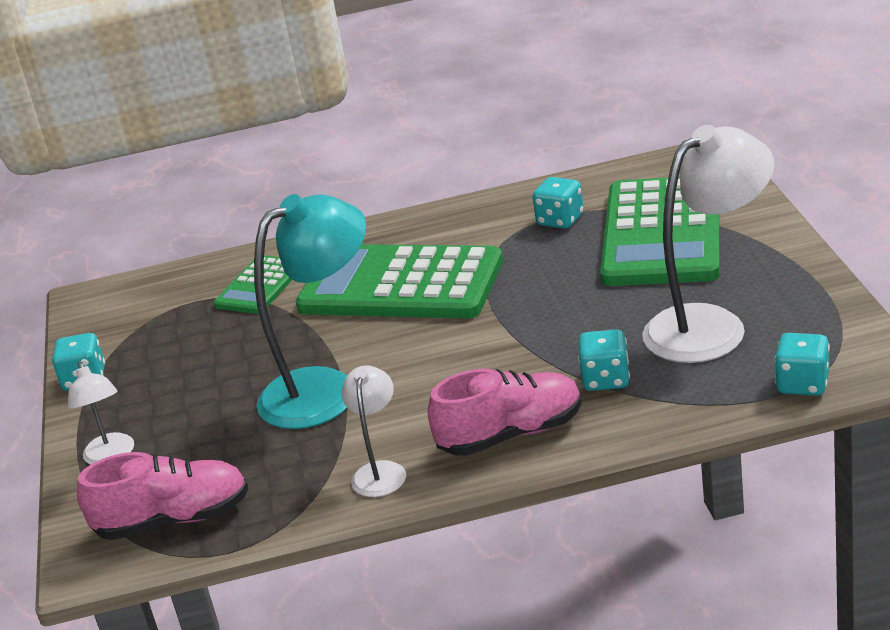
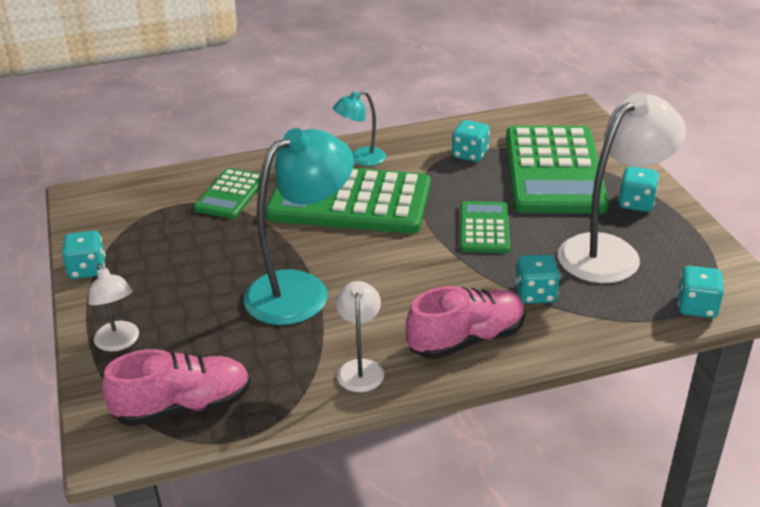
camera: 10 degrees left, 5 degrees up
none -> turquoise lamp [333,91,386,166]
none -> green calculator [460,201,510,253]
none -> turquoise dice [618,167,659,212]

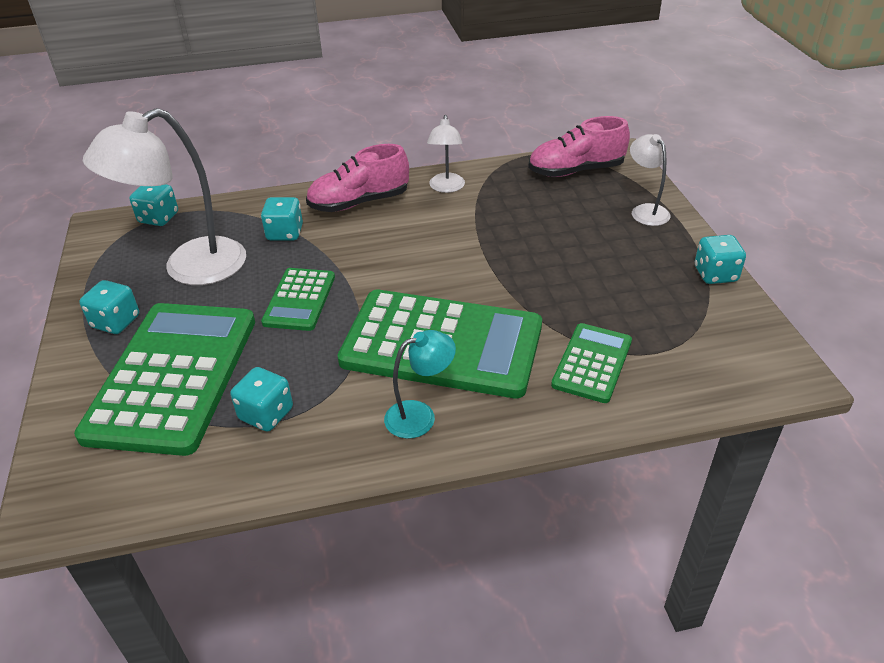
camera: 175 degrees left, 5 degrees up
turquoise lamp [244,128,354,325] -> none

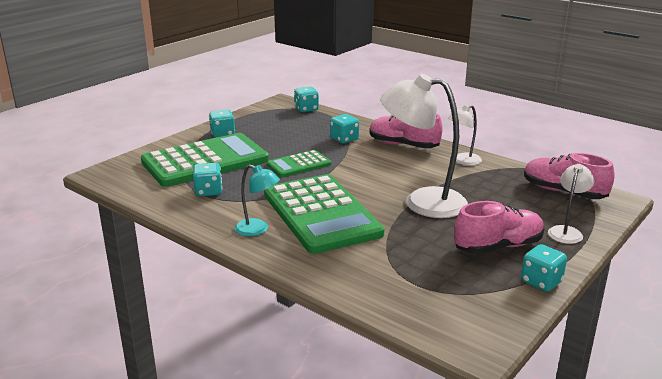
camera: 50 degrees right, 15 degrees down
white lamp [83,108,246,285] -> white lamp moved to [381,74,468,218]
green calculator [551,323,632,403] -> none
none -> pink shoe [454,201,545,254]

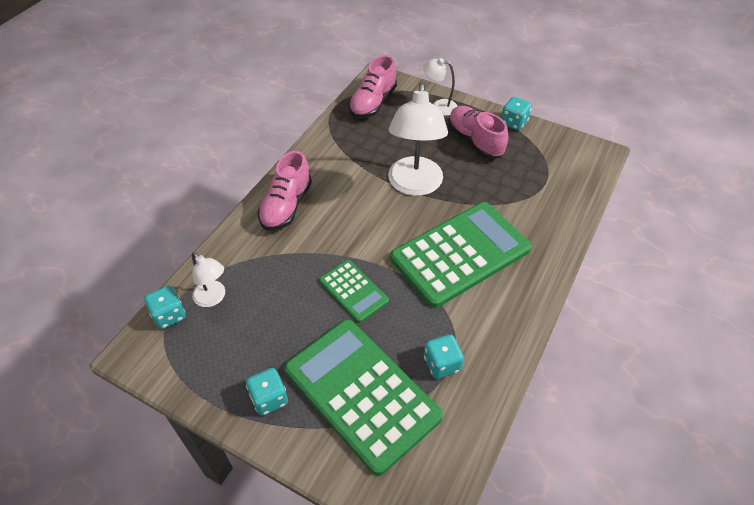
camera: 100 degrees left, 25 degrees up
turquoise lamp [235,164,280,236] -> none
turquoise dice [330,114,359,144] -> none
white lamp [448,105,482,166] -> white lamp moved to [192,252,225,307]

